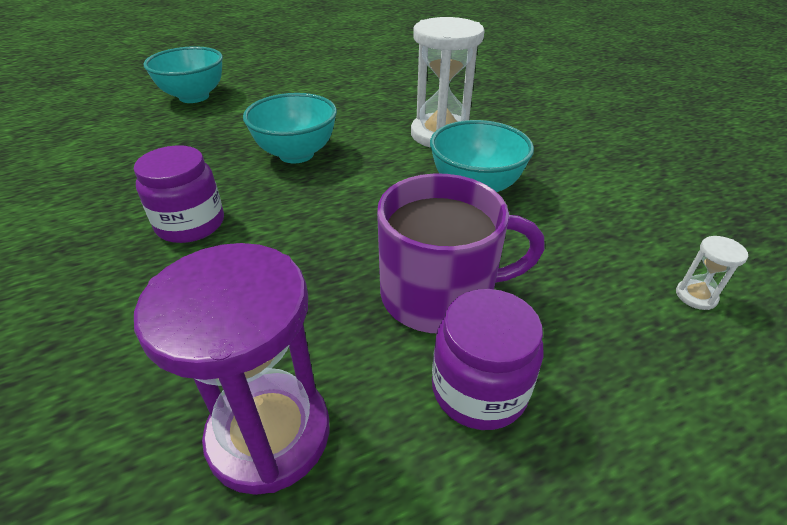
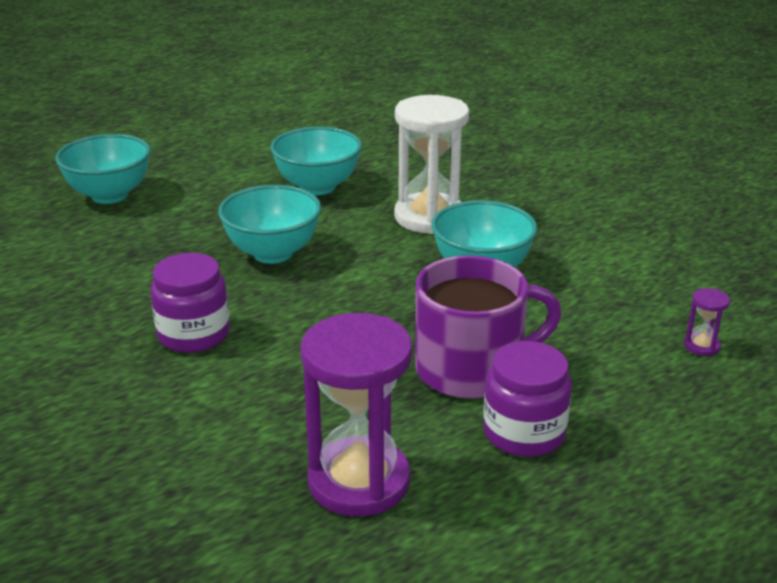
camera: 10 degrees left, 10 degrees down
white hourglass [676,236,748,310] -> purple hourglass [684,288,730,356]
none -> turquoise bowl [270,127,362,195]

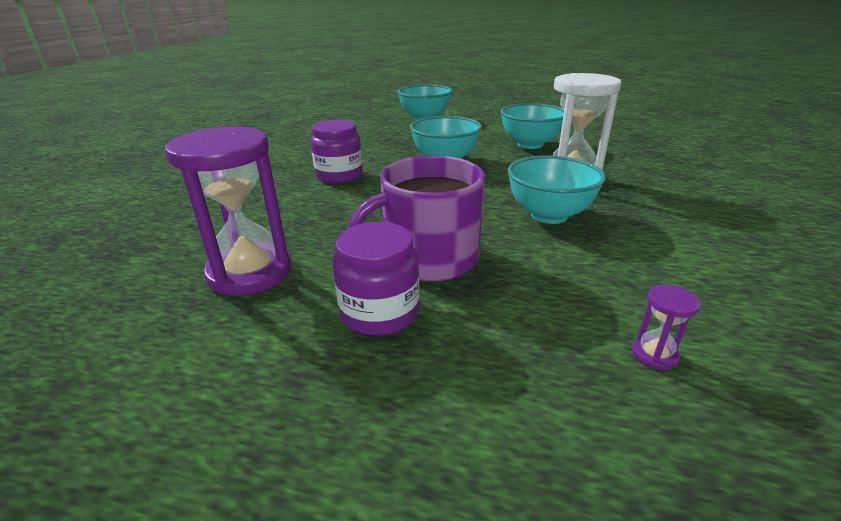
camera: 50 degrees right, 0 degrees up
purple mug [415,255,561,399] -> purple mug turned 120 degrees clockwise [348,156,485,281]

